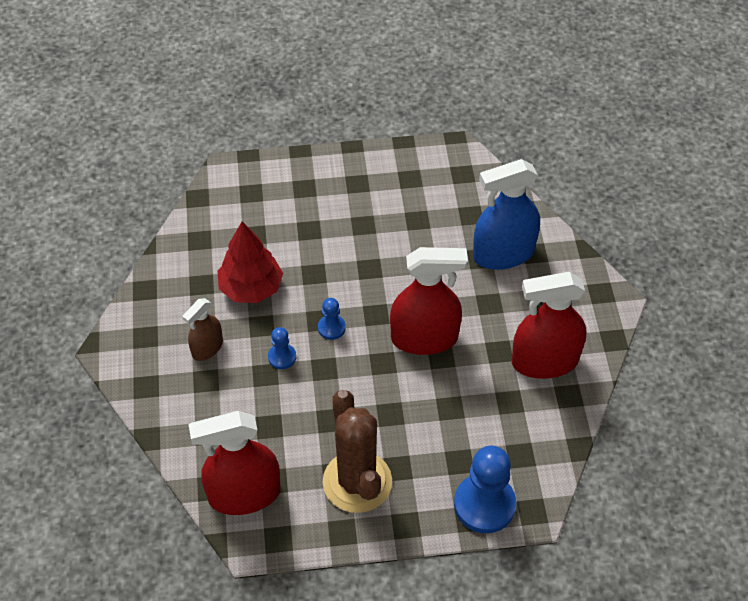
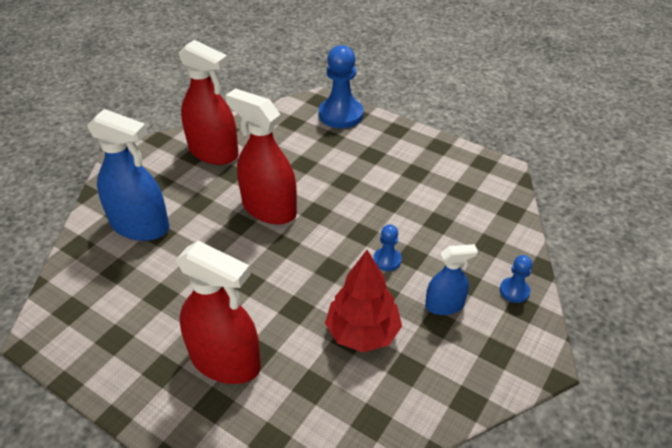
camera: 140 degrees left, 10 degrees down
brown spray bottle [182,298,223,361] -> blue spray bottle [425,244,478,315]
red spray bottle [189,411,280,515] -> red spray bottle moved to [176,241,261,384]
blue pawn [318,298,346,340] -> blue pawn moved to [500,255,532,303]
brown cactus [323,390,392,513] -> none

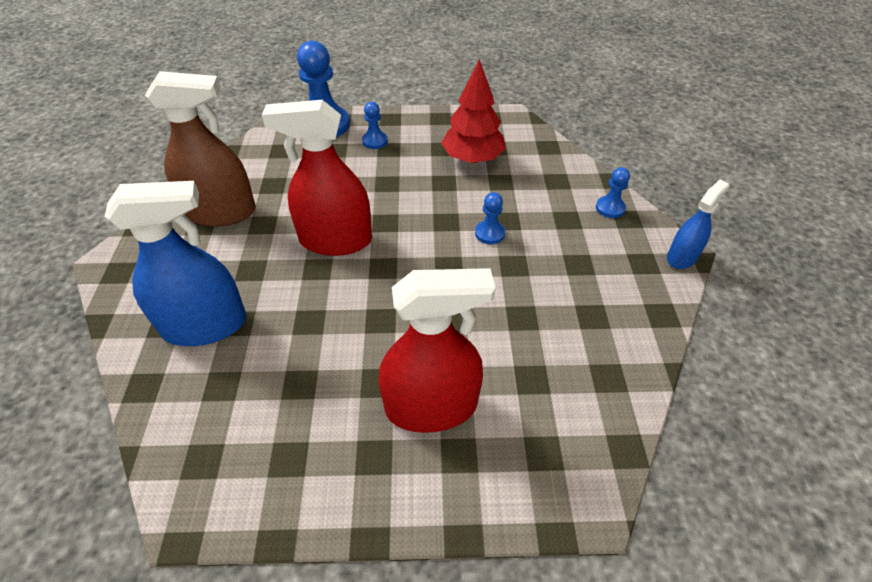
camera: 35 degrees left, 5 degrees up
red spray bottle [179,40,239,165] -> brown spray bottle [145,71,256,227]
red tree [325,250,402,352] -> red tree moved to [441,59,506,163]
blue spray bottle [425,244,478,315] -> blue spray bottle moved to [667,180,729,269]
none -> blue pawn [362,102,388,149]

